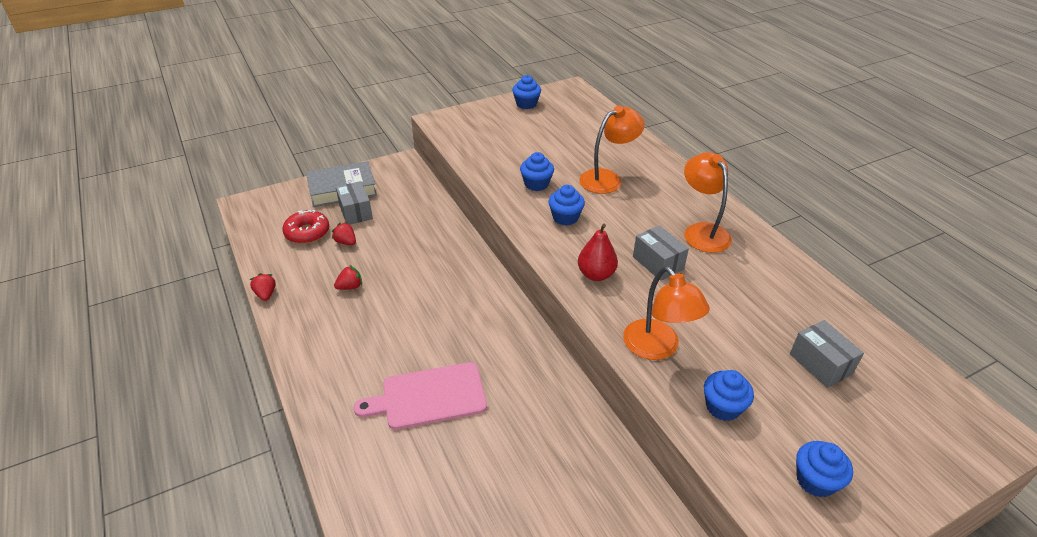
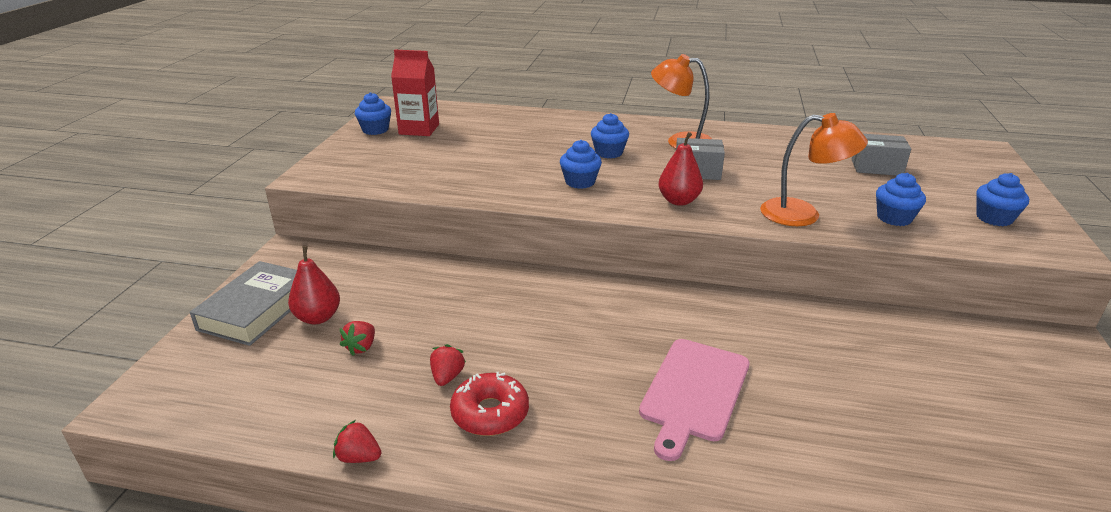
camera: 50 degrees left, 10 degrees down
red donut [282,210,329,244] -> red donut moved to [450,372,529,436]
red strawberry [332,222,356,245] -> red strawberry turned 60 degrees counterclockwise [339,321,375,356]
grey box [336,181,373,225] -> red pear [288,246,340,324]
blue cupcake [520,152,554,191] -> blue cupcake moved to [591,113,629,159]
orange lamp [579,106,645,194] -> none
none -> red carton [391,50,439,136]

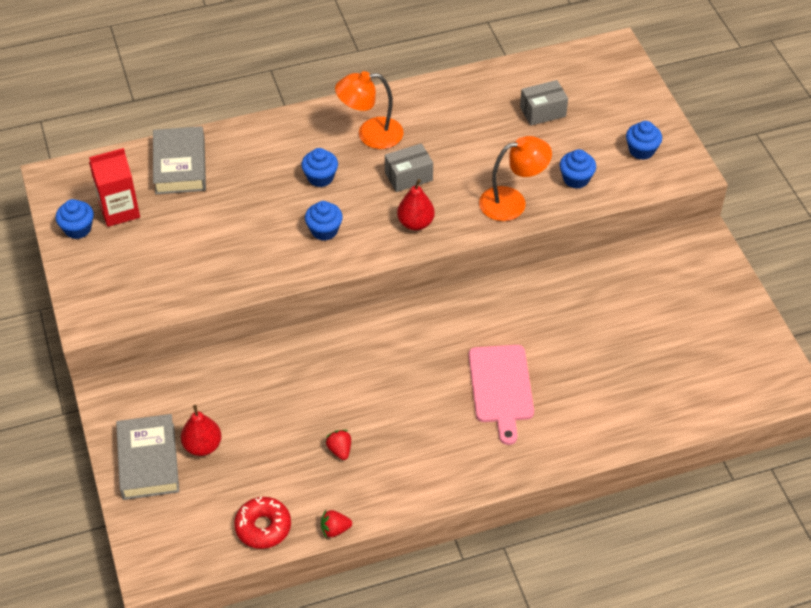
camera: 30 degrees left, 20 degrees up
red strawberry [339,321,375,356] -> none
red donut [450,372,529,436] -> red donut moved to [234,497,291,549]
none -> grey book [153,126,206,194]

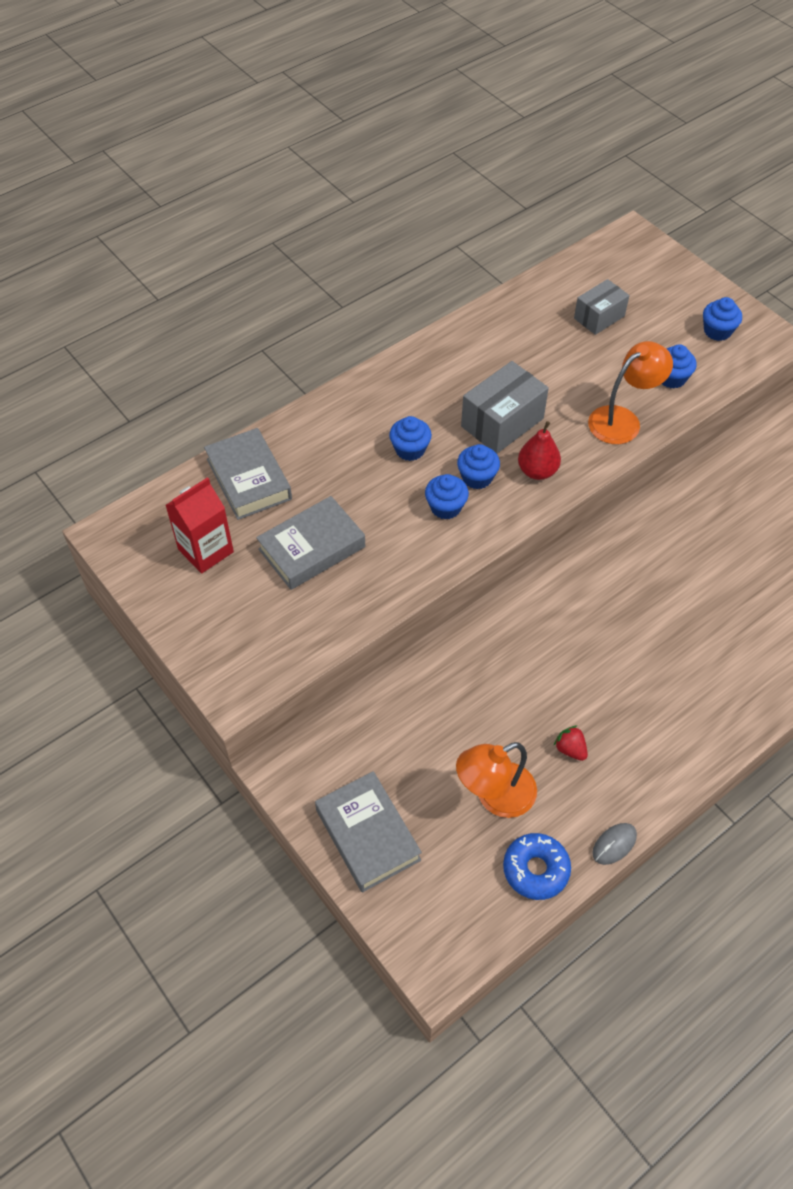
camera: 20 degrees left, 5 degrees up
blue cupcake [56,199,94,239] -> blue cupcake moved to [457,444,500,489]
red pear [181,405,222,456] -> none
red donut [234,497,291,549] -> blue donut [503,833,571,900]
red strawberry [321,510,352,538] -> grey mouse [592,823,637,865]
orange lamp [335,71,403,149] -> orange lamp moved to [456,742,537,818]
grey box [385,143,433,192] -> grey box [461,361,549,454], size x1.52
pink cutting board [469,345,534,445] -> none
none -> grey book [256,496,365,590]

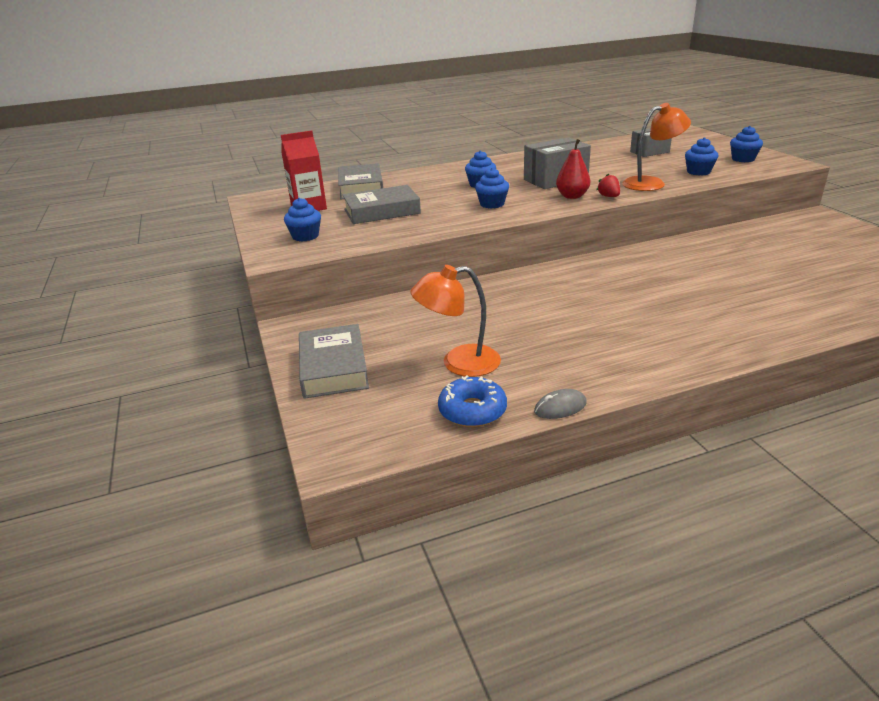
camera: 20 degrees right, 25 degrees down
blue cupcake [457,444,500,489] -> blue cupcake moved to [284,198,321,242]
red strawberry [554,725,588,761] -> red strawberry moved to [596,173,620,197]

